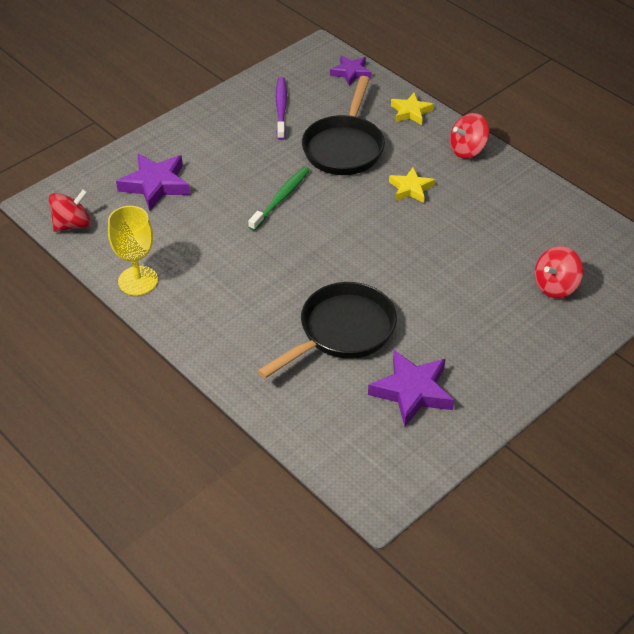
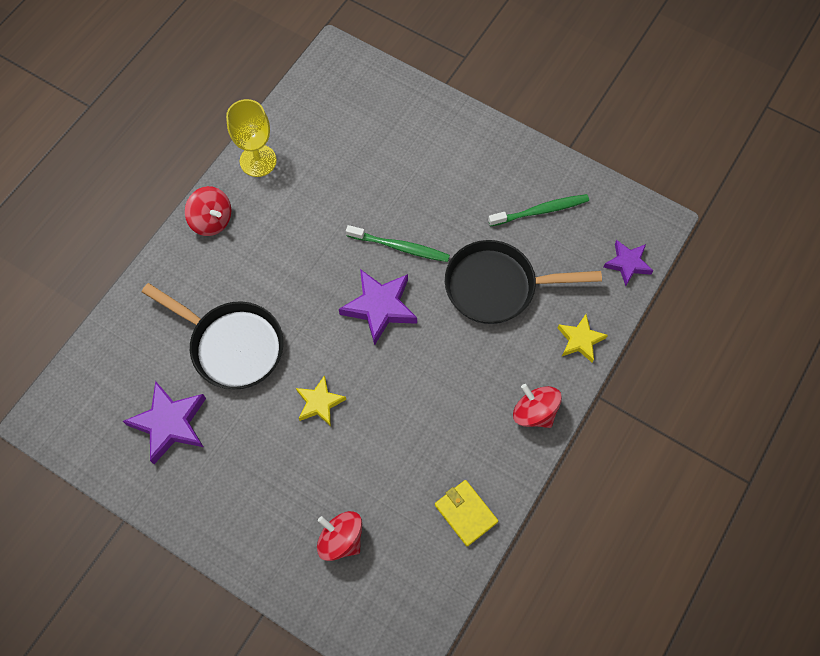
camera: 75 degrees right, 20 degrees up
red spinning top [49,189,91,232] -> red spinning top moved to [185,186,231,236]
purple star [116,153,190,211] -> purple star moved to [339,269,417,345]
purple toothbrush [276,77,287,140] -> green toothbrush [488,194,589,227]
yellow star [389,167,435,203] -> yellow star moved to [296,375,346,426]
none -> yellow wallet [435,480,498,546]

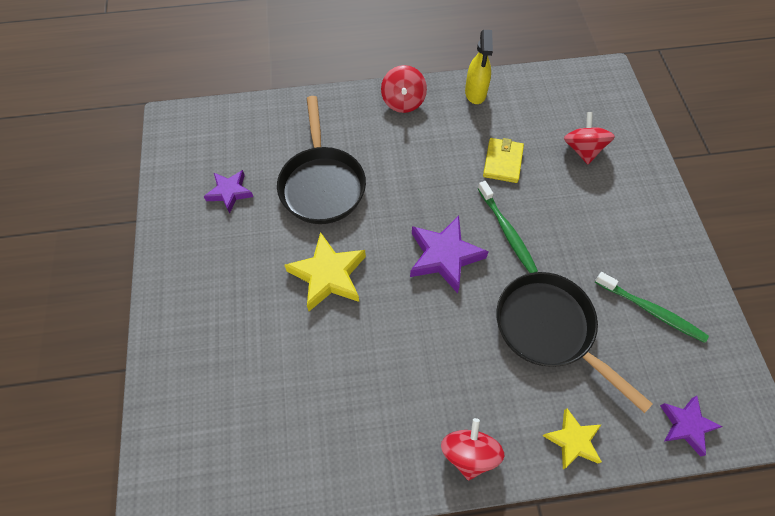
camera: 50 degrees right, 5 degrees down
purple star [123,381,206,464] -> purple star [204,170,253,214], size x0.63
yellow goblet [226,99,277,177] -> yellow spray bottle [465,30,493,104]
yellow star [296,375,346,426] -> yellow star [284,232,366,311], size x1.59
red spinning top [317,511,362,561] -> red spinning top moved to [564,112,615,164]
yellow wallet [435,480,498,546] -> yellow wallet moved to [483,138,524,183]

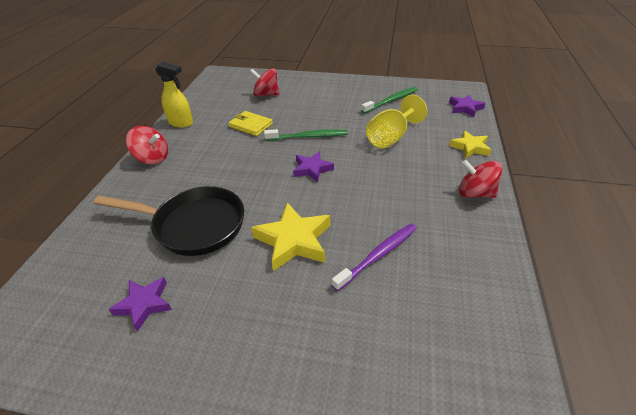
camera: 70 degrees left, 20 degrees down
purple star [410,216,489,293] -> purple star [293,151,334,183], size x0.63
black pan [496,272,653,413] -> yellow goblet [366,95,427,149]
none -> purple toothbrush [332,224,417,291]

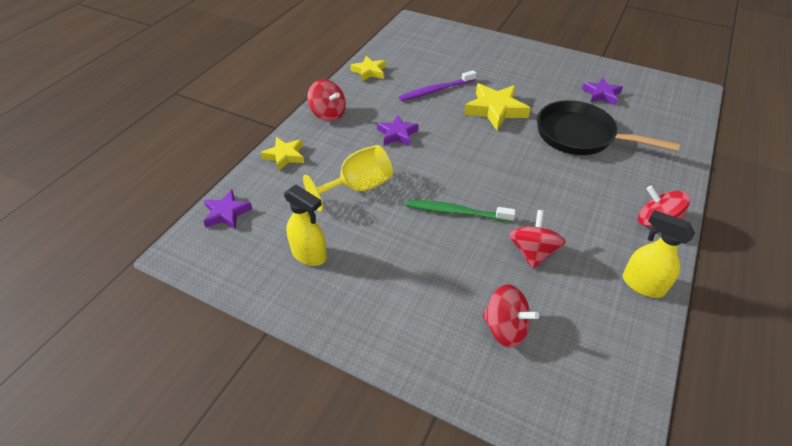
camera: 165 degrees left, 5 degrees up
yellow wallet [229,111,273,136] -> red spinning top [509,210,566,269]
purple star [293,151,334,183] -> purple star moved to [377,115,419,146]
green toothbrush [361,87,418,114] -> yellow spray bottle [284,185,327,266]
none -> yellow star [350,56,386,82]

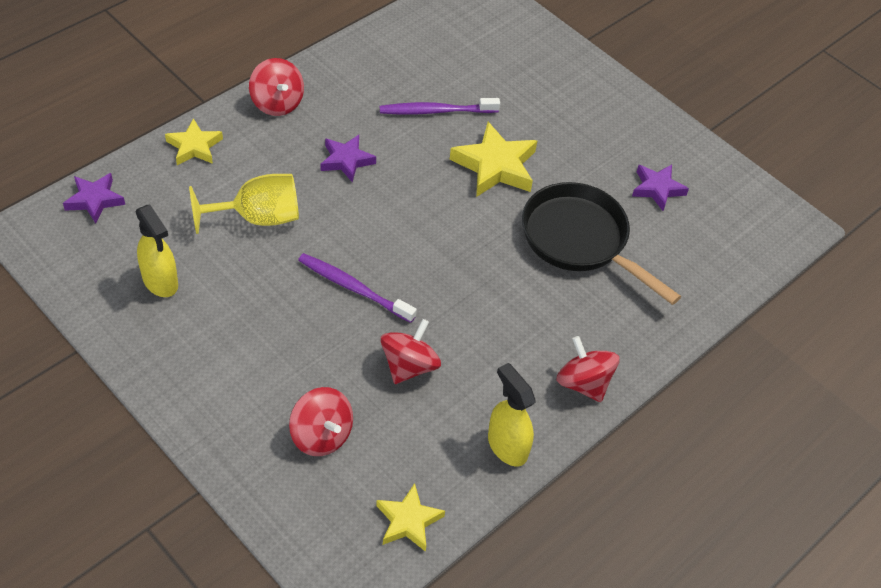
camera: 15 degrees right, 5 degrees up
yellow star [350,56,386,82] -> yellow star moved to [376,483,445,552]
green toothbrush [406,200,515,222] -> purple toothbrush [298,253,417,323]

